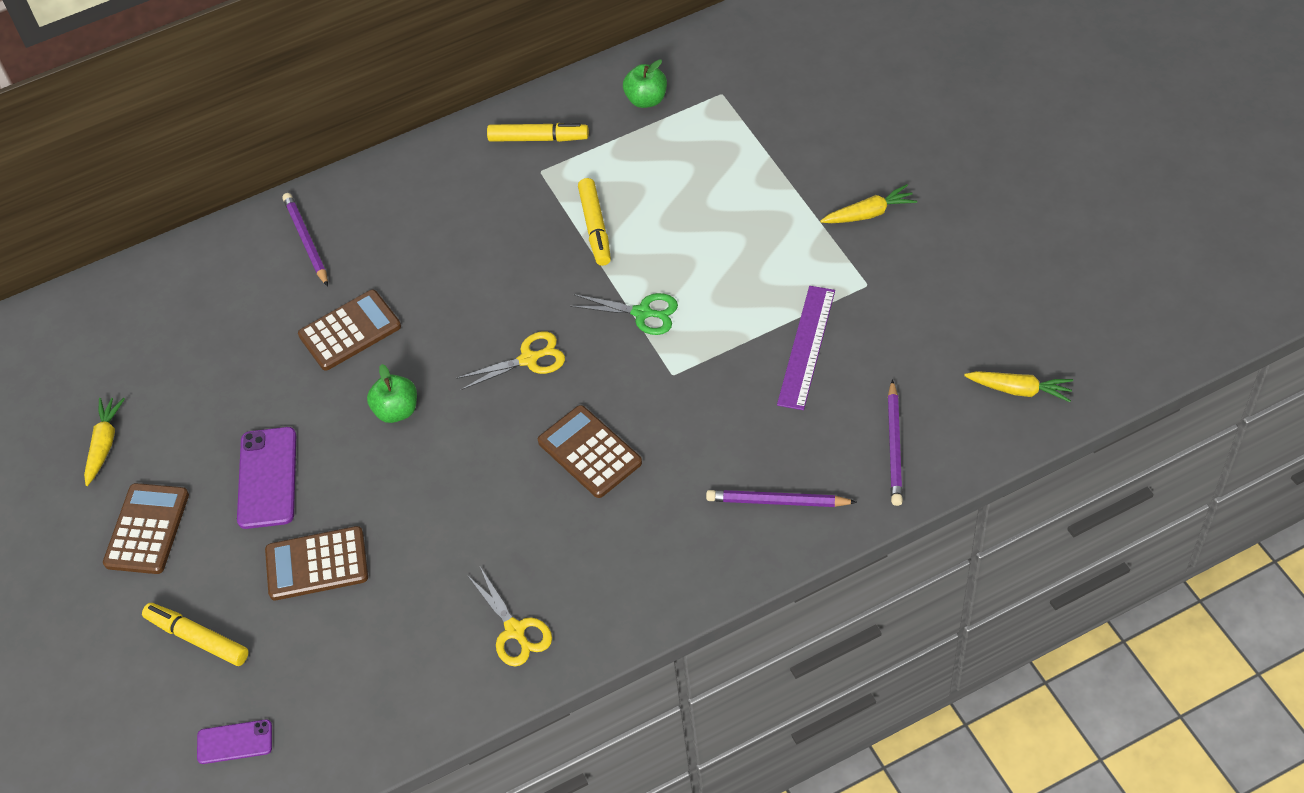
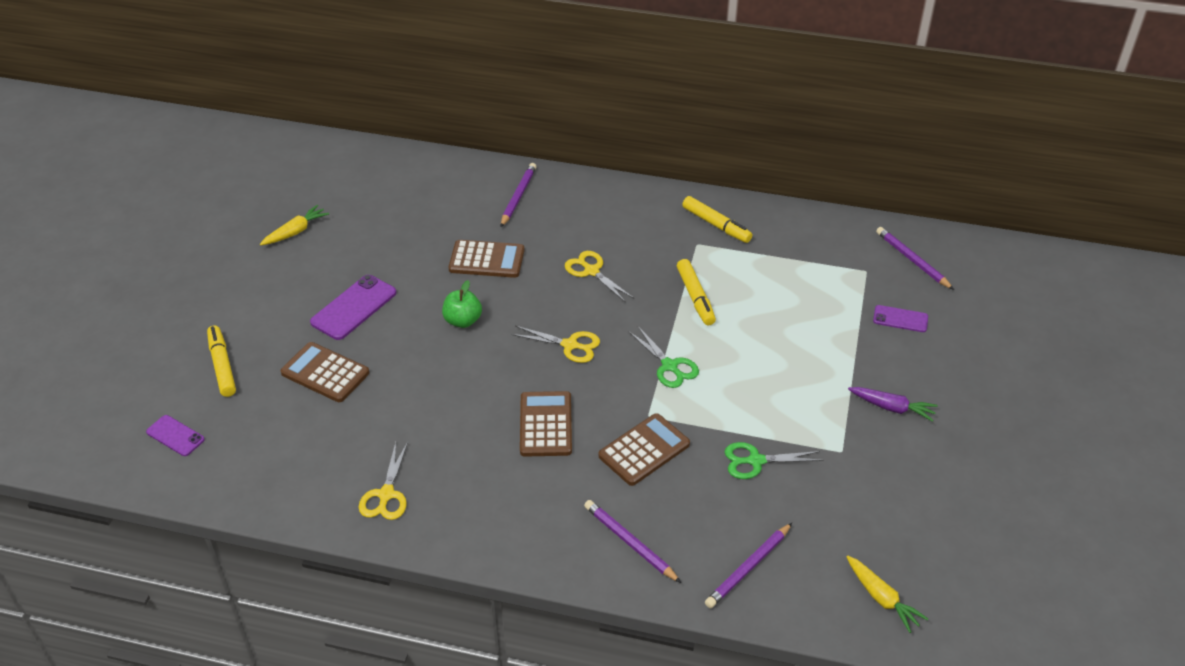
camera: 35 degrees right, 10 degrees down
brown calculator [103,483,189,574] -> brown calculator moved to [599,413,690,486]
yellow marker [578,178,611,266] -> yellow marker turned 45 degrees counterclockwise [677,259,716,325]
green apple [623,59,667,108] -> none
purple ruler [777,286,835,410] -> green scissors [724,442,823,479]
yellow carrot [820,184,917,223] -> purple carrot [848,387,938,422]
none -> yellow scissors [565,251,634,303]
none -> purple phone [873,305,928,332]
none -> purple pencil [876,227,954,290]

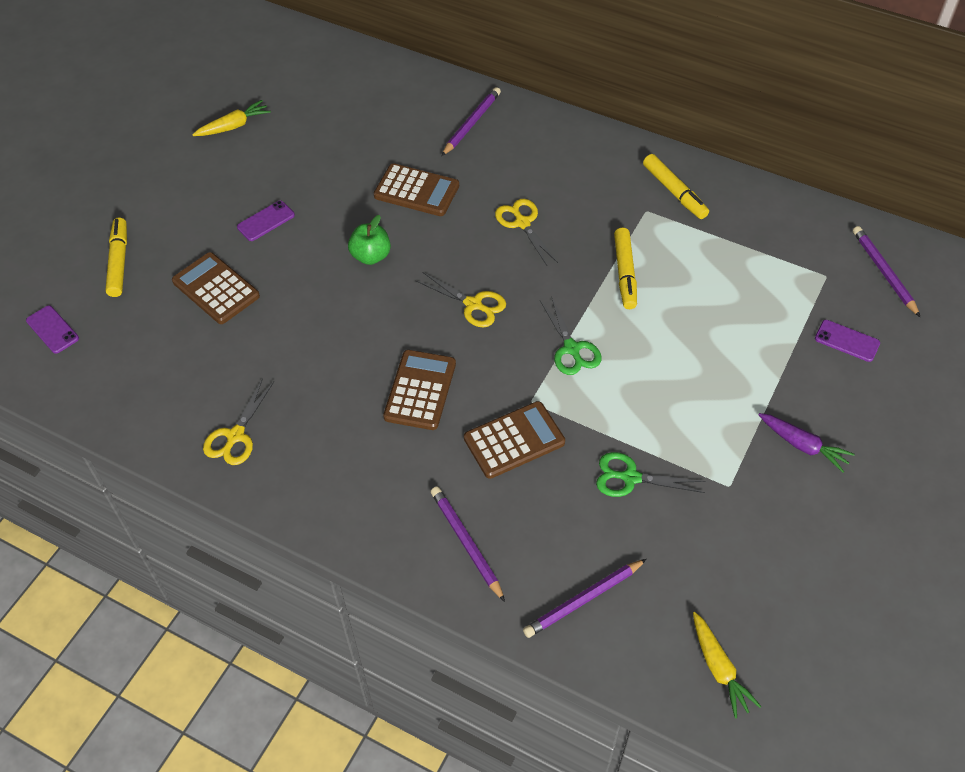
camera: 15 degrees right, 10 degrees up
purple phone [310,275,396,340] -> purple phone [237,201,295,241], size x0.60

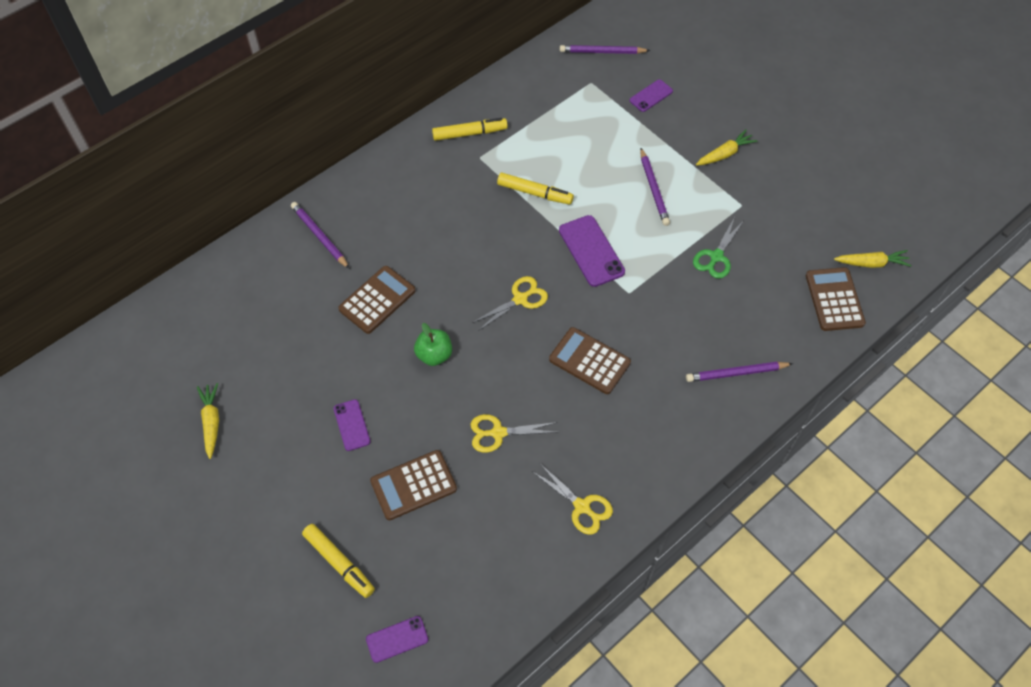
camera: 70 degrees left, 5 degrees up
yellow marker [105,218,127,297] -> yellow marker turned 150 degrees counterclockwise [302,524,375,598]
brown calculator [464,401,565,479] -> brown calculator moved to [806,267,866,331]
yellow scissors [495,199,558,266] -> yellow scissors moved to [470,414,558,453]
purple pencil [523,559,647,638] -> purple pencil moved to [640,148,670,226]
green scissors [540,296,602,375] -> purple phone [559,215,625,287]
purple carrot [758,413,855,473] -> yellow carrot [696,130,758,166]

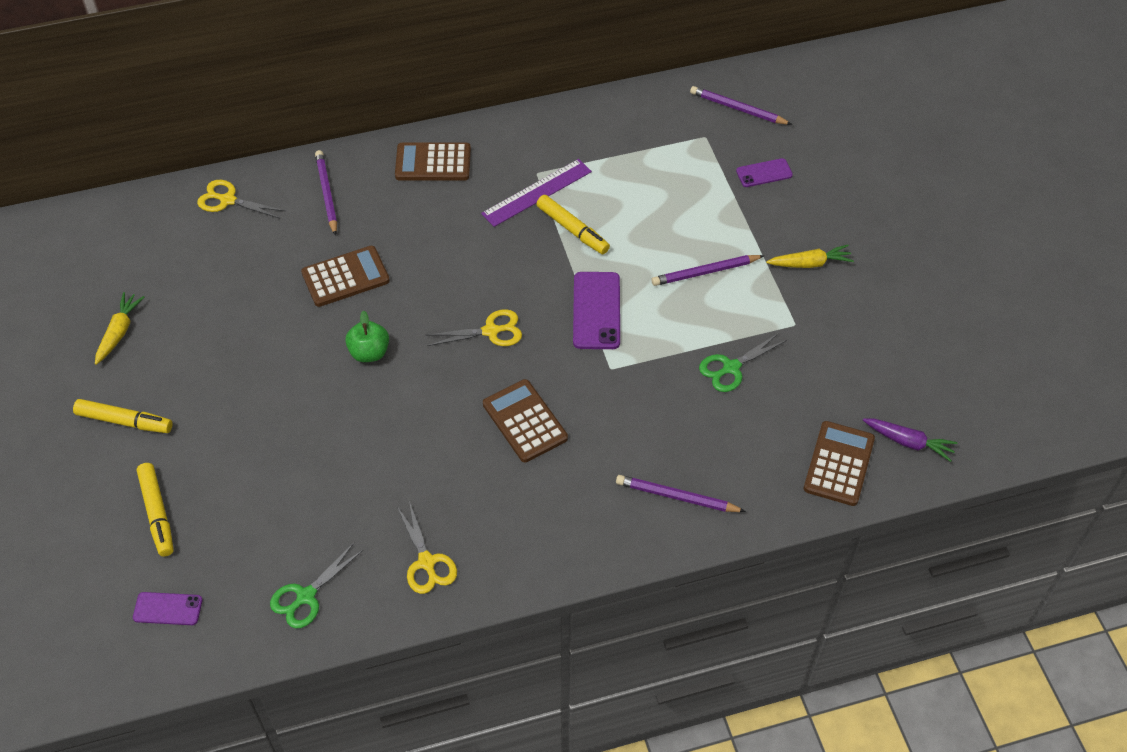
camera: 25 degrees right, 5 degrees down
purple phone [334,399,371,451] -> none
brown calculator [370,450,457,520] -> brown calculator moved to [395,143,471,181]
yellow marker [432,118,508,141] -> yellow marker moved to [73,399,172,433]
yellow scissors [470,414,558,453] -> yellow scissors moved to [197,180,285,219]
purple pencil [640,148,670,226] -> purple pencil turned 60 degrees clockwise [652,255,765,286]
yellow carrot [834,250,912,268] -> purple carrot [863,418,957,462]
none -> green scissors [270,543,363,628]
none -> purple ruler [481,159,592,227]

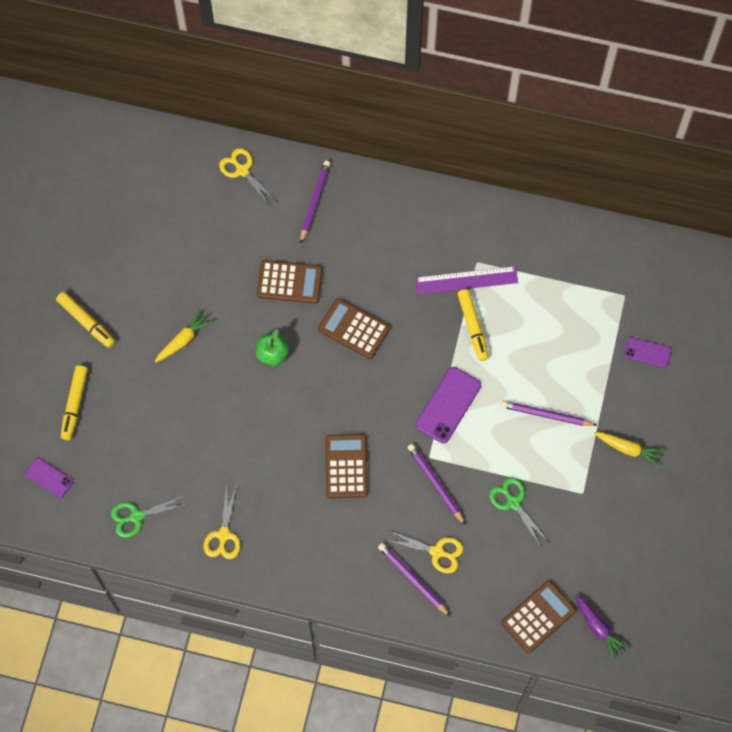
camera: 30 degrees right, 15 degrees up
yellow carrot [95,292,145,365] -> yellow carrot moved to [155,310,213,363]
brown calculator [395,143,471,181] -> brown calculator moved to [318,298,390,359]
yellow scissors [426,309,522,346] -> yellow scissors moved to [386,530,463,573]
purple pencil [690,86,792,125] -> purple pencil moved to [408,444,465,525]
green scissors [699,333,787,392] -> green scissors turned 60 degrees clockwise [489,477,548,547]

